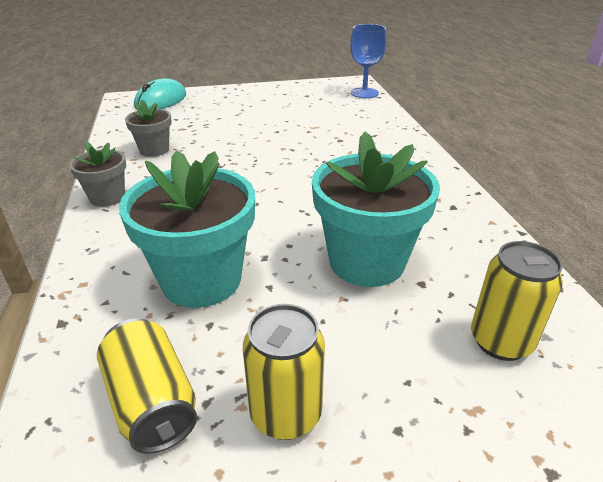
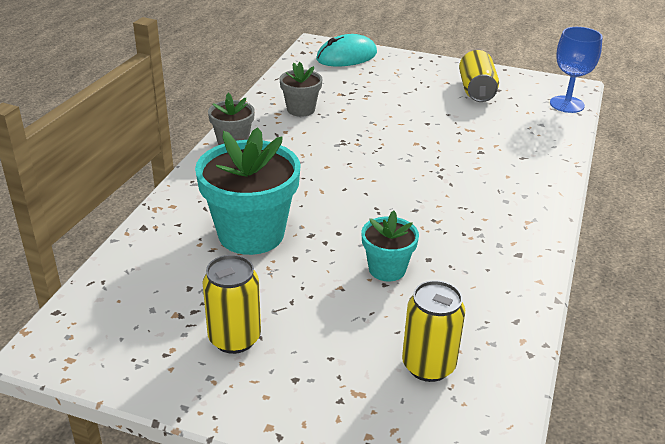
camera: 30 degrees right, 0 degrees up
yellow can [97,318,197,454] -> yellow can moved to [459,50,499,102]
turquoise flower pot [312,132,440,287] -> turquoise flower pot [361,211,419,281], size x0.54

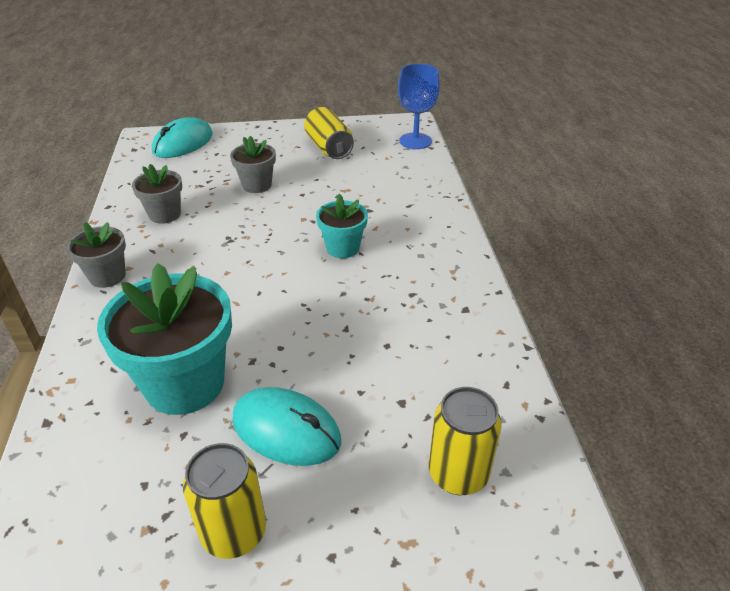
camera: 25 degrees left, 5 degrees up
turquoise flower pot [361,211,419,281] -> turquoise flower pot moved to [316,194,368,258]
none -> grey flower pot [230,136,276,193]
none -> turquoise mouse [232,387,341,466]

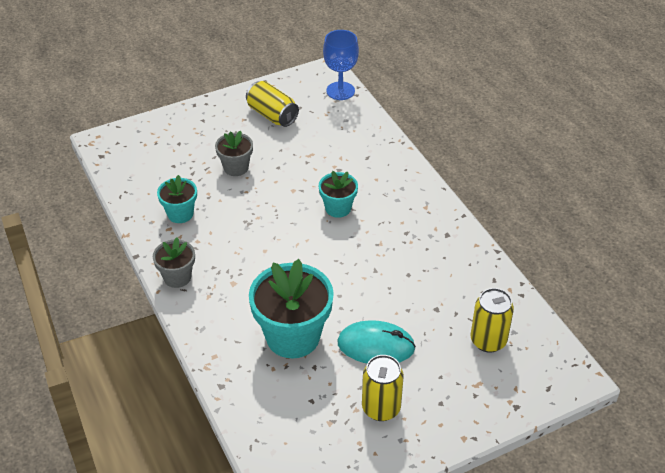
camera: 20 degrees left, 5 degrees up
grey flower pot [132,164,182,224] -> turquoise flower pot [157,175,197,223]
turquoise mouse [152,117,213,158] -> none

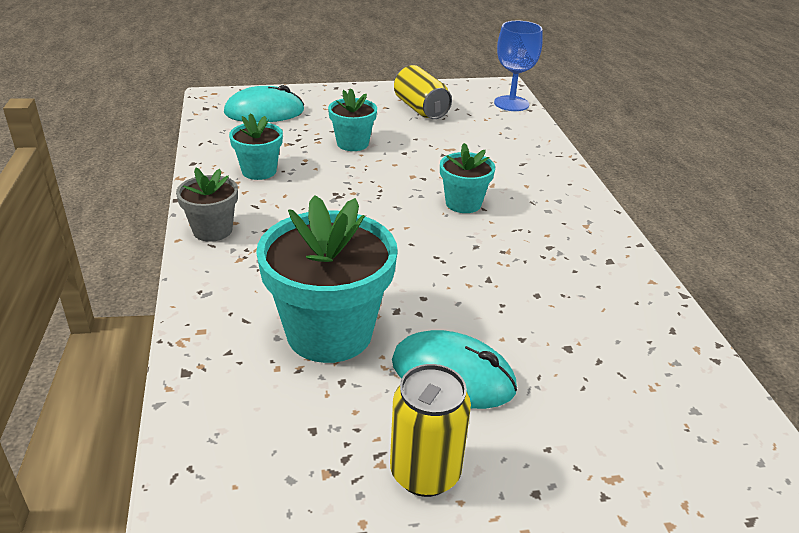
camera: 15 degrees right, 10 degrees down
grey flower pot [215,130,253,176] -> turquoise flower pot [328,89,377,151]
yellow can [470,288,514,353] -> none
none -> turquoise mouse [224,85,304,122]

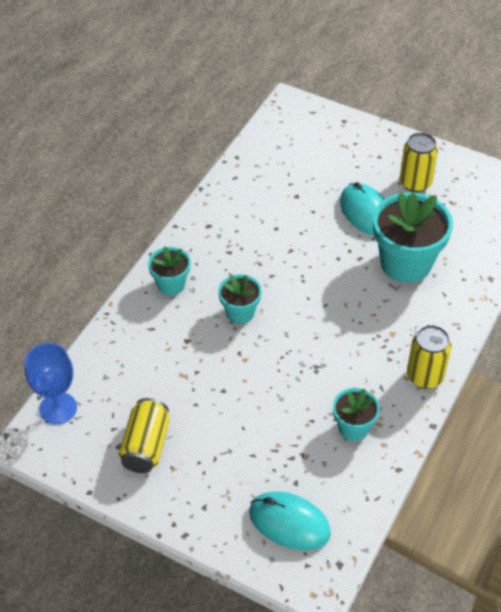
camera: 140 degrees left, 15 degrees up
grey flower pot [176,168,238,242] -> yellow can [407,325,451,389]
turquoise flower pot [328,89,377,151] -> turquoise flower pot moved to [148,246,191,295]

